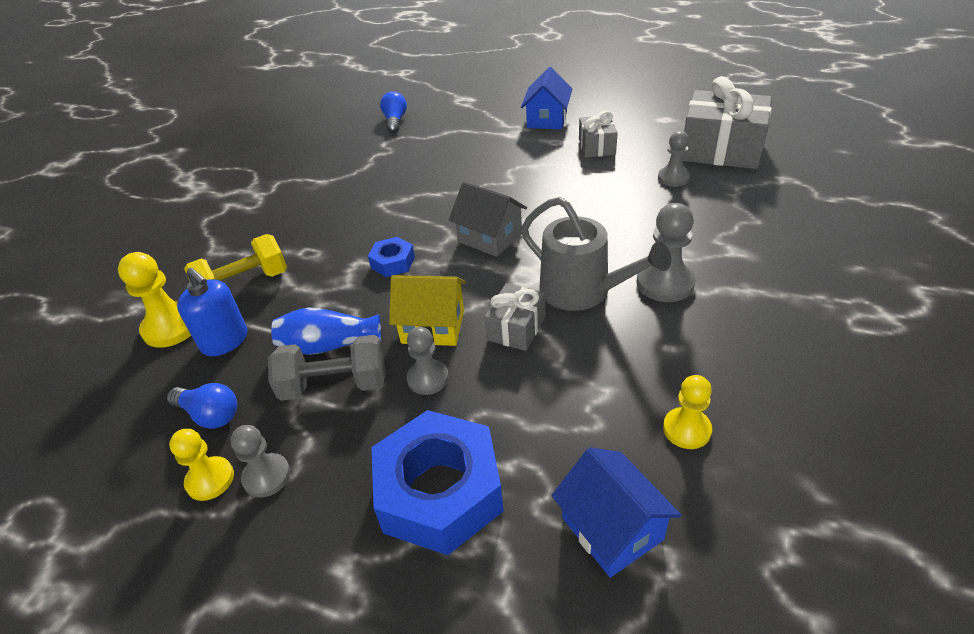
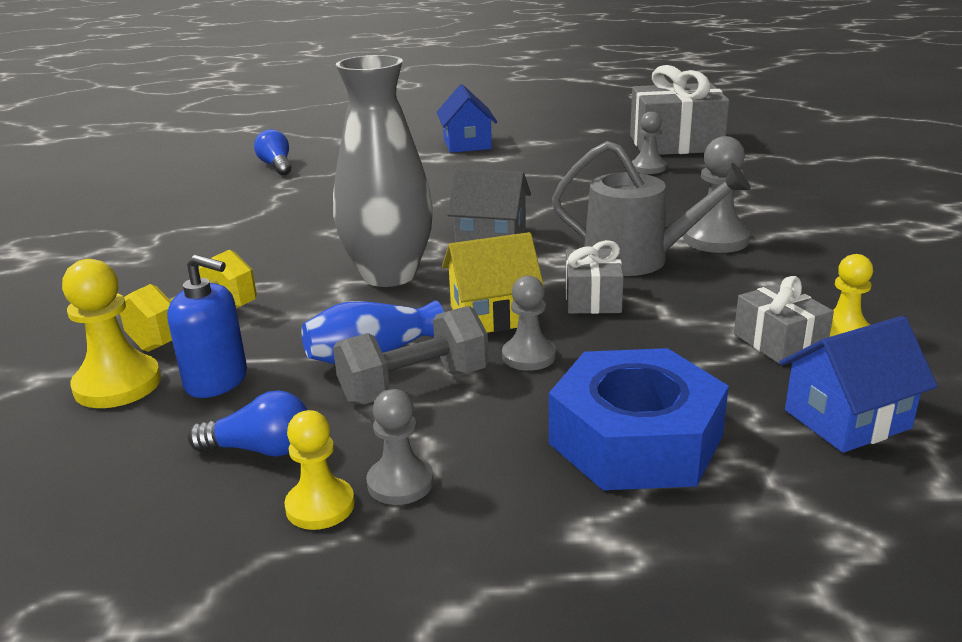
camera: 25 degrees left, 15 degrees down
blue nut [368,237,415,277] -> grey vase [333,55,433,287]
blue house [552,447,681,578] -> blue house turned 60 degrees counterclockwise [779,316,938,453]
grey gift [579,111,618,158] -> grey gift moved to [734,276,834,364]

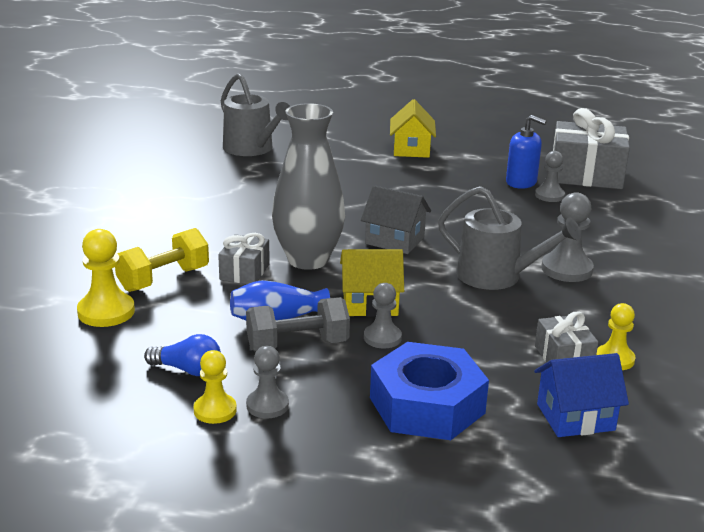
camera: 10 degrees right, 0 degrees up
blue soap dispenser [167,254,247,398] -> blue soap dispenser moved to [506,115,546,189]
blue light bulb [254,129,291,175] -> grey watering can [221,73,290,156]
blue house [436,84,497,153] -> yellow house [390,99,436,158]
grey gift [565,240,624,314] -> grey gift moved to [218,233,270,284]

